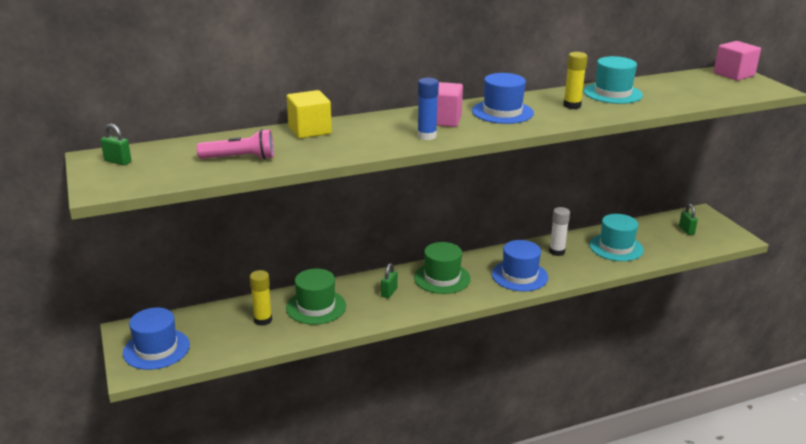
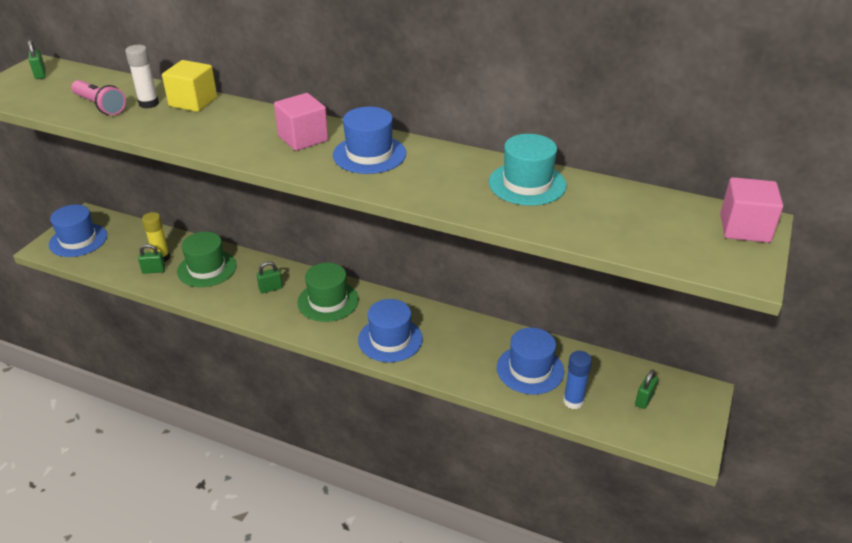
camera: 45 degrees right, 10 degrees up
blue glue stick [417,78,439,140] -> blue glue stick moved to [563,351,592,409]
white glue stick [549,207,570,256] -> white glue stick moved to [125,45,159,108]
yellow glue stick [563,52,588,109] -> none
turquoise hat [589,214,644,261] -> blue hat [497,328,564,394]
none -> green padlock [138,244,165,274]

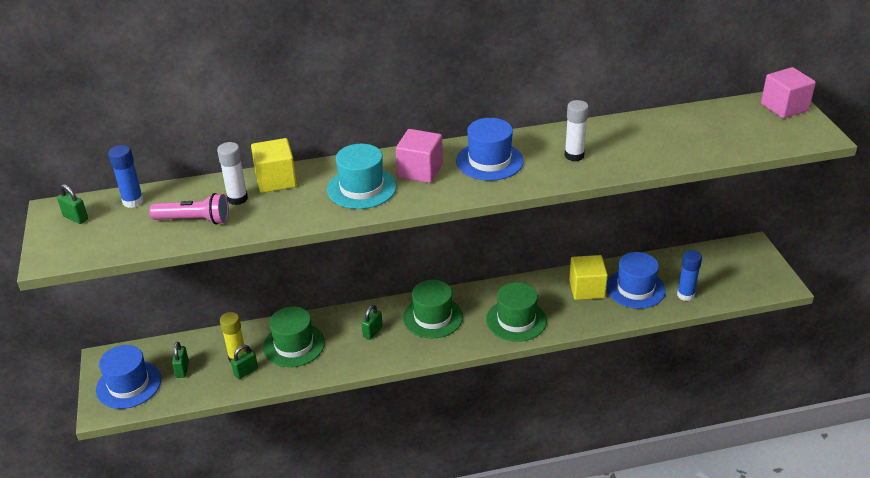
camera: 35 degrees left, 0 degrees up
blue hat [358,299,423,362] -> green hat [486,282,547,342]
turquoise hat [489,134,567,206] -> turquoise hat moved to [327,144,397,209]
green padlock [635,370,658,409] -> green padlock moved to [172,342,189,378]
none -> blue glue stick [108,145,143,208]
none -> white glue stick [564,100,589,161]
none -> yellow cube [569,255,608,300]

